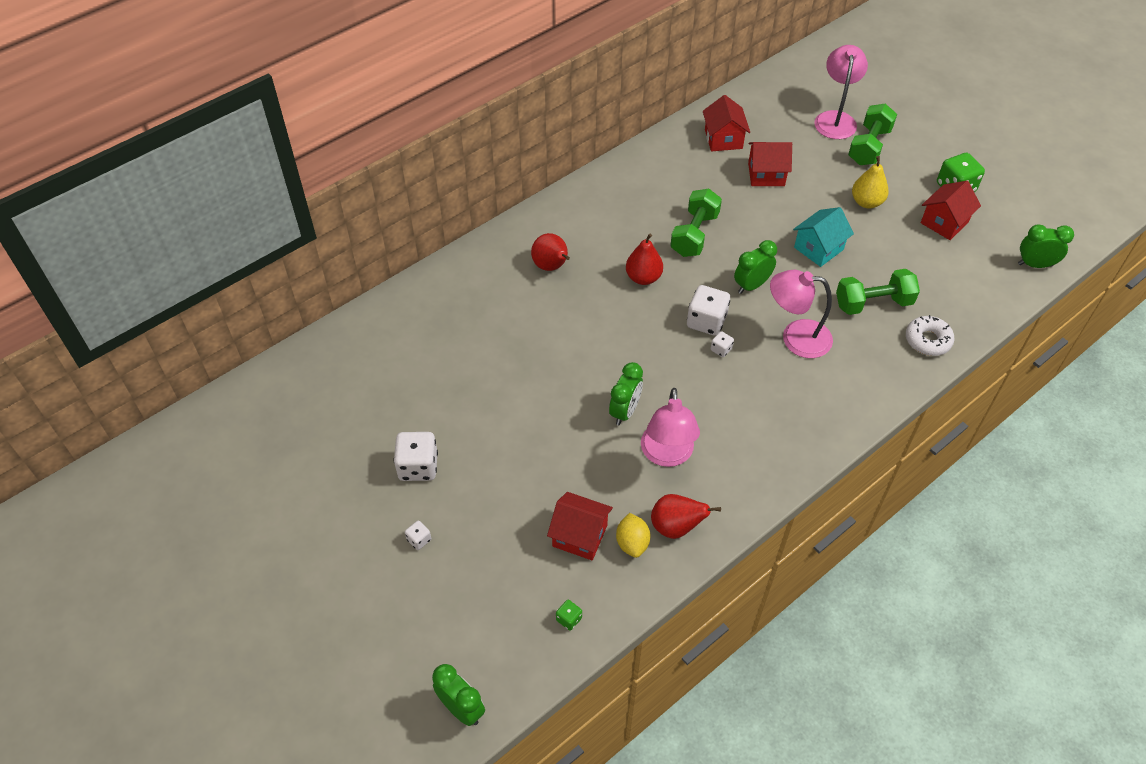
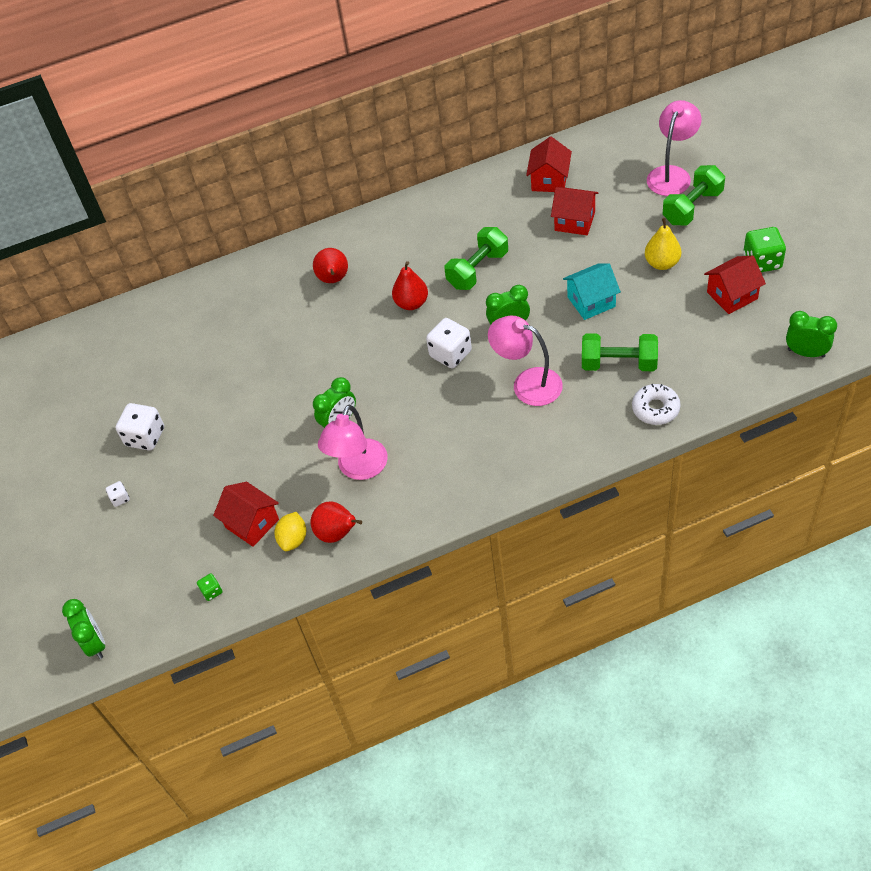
camera: 25 degrees right, 0 degrees up
white dice [711,331,734,357] -> none

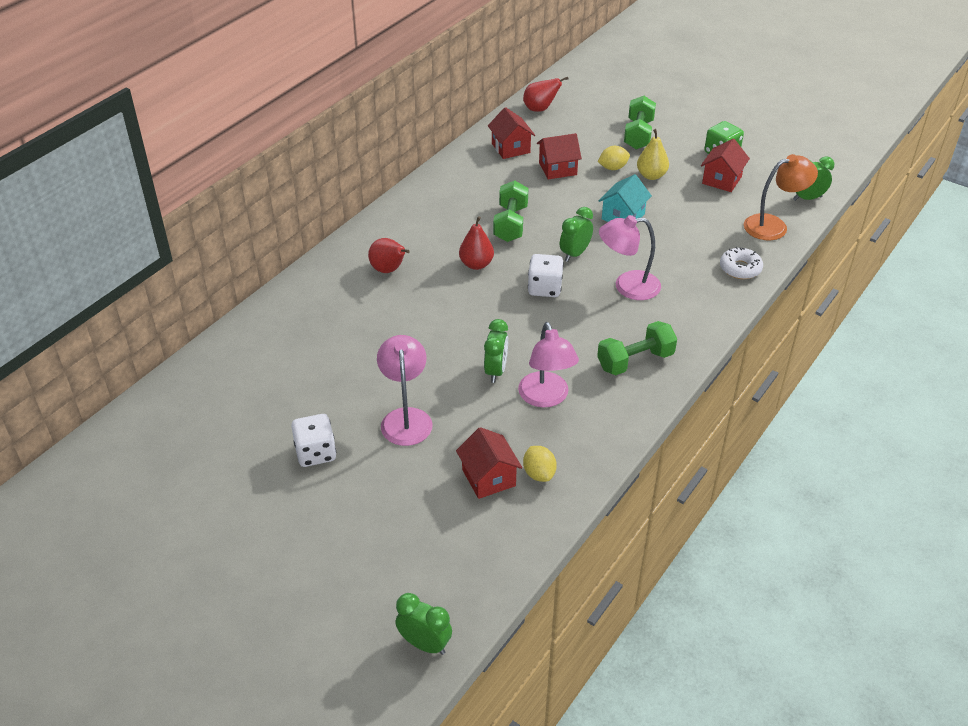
camera: 40 degrees left, 10 degrees down
white dice [106,481,130,507] -> none
green dice [197,573,222,601] -> none
red house [213,482,279,547] -> red house turned 60 degrees clockwise [456,427,522,499]
red pear [311,502,362,543] -> red pear moved to [523,77,569,112]
green dumbbell [582,334,658,371] -> green dumbbell moved to [597,321,677,375]
pink lamp [647,100,701,196] -> pink lamp moved to [377,335,433,446]
none -> yellow lemon [598,146,630,170]
none -> orange lamp [744,154,818,240]

